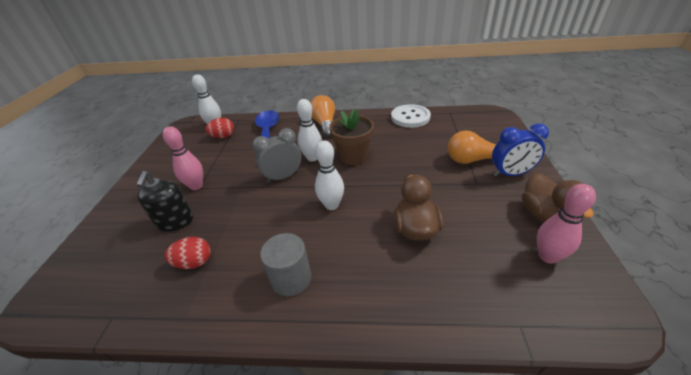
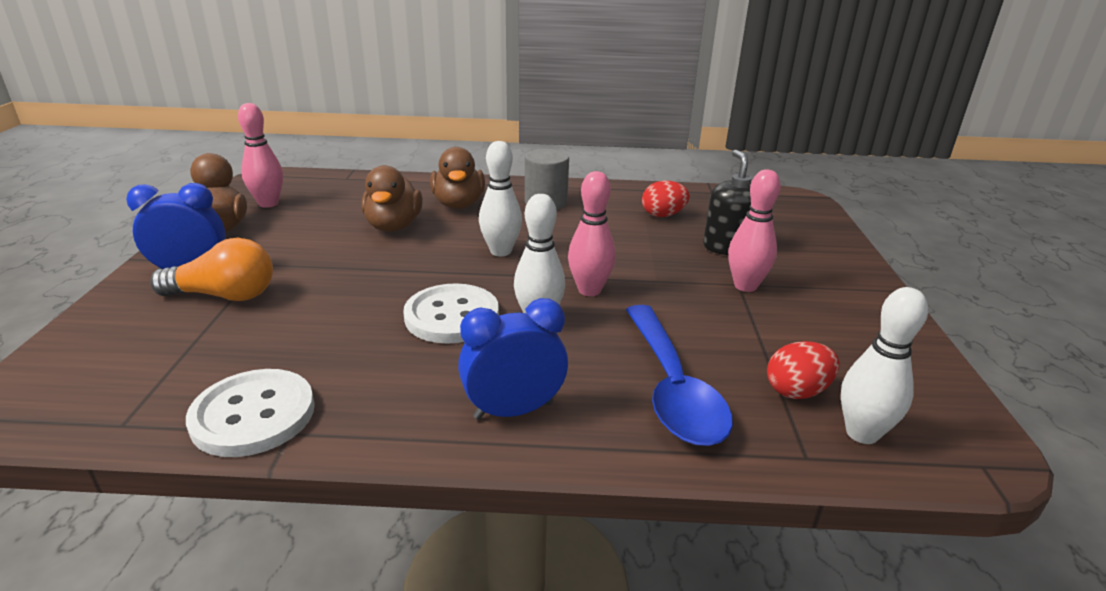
camera: 175 degrees right, 10 degrees down
grey clock [252,128,301,183] -> pink bowling pin [568,171,616,296]
orange light bulb [310,95,335,137] -> blue clock [458,298,568,420]
brown flower pot [329,109,374,165] -> white button [403,283,499,344]
none -> brown duck [430,147,485,209]

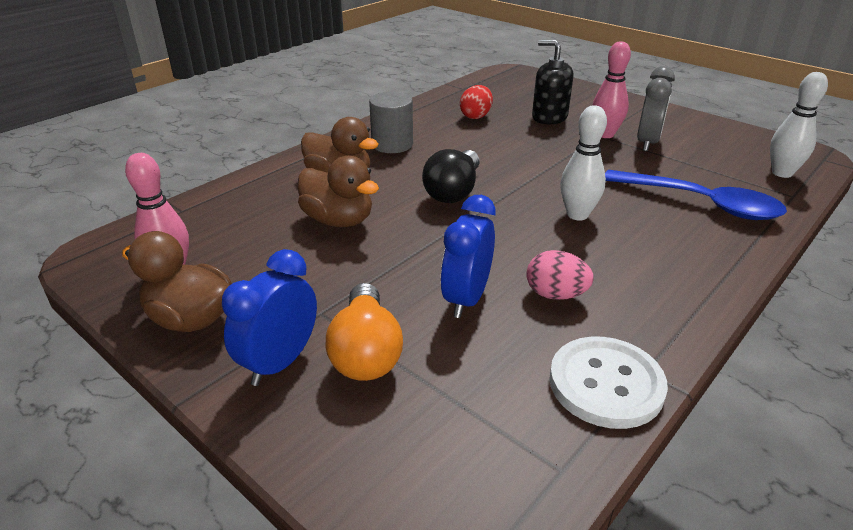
camera: 50 degrees left, 5 degrees up
orange light bulb [150,238,273,301] -> orange light bulb turned 135 degrees clockwise [326,283,403,381]
white button [403,283,499,344] -> none
blue clock [458,298,568,420] -> blue clock moved to [441,195,495,318]
white bowling pin [479,141,522,256] -> black light bulb [422,149,480,203]
pink bowling pin [568,171,616,296] -> none
red egg [767,341,840,399] -> none
none -> pink egg [527,250,594,300]
none -> grey clock [637,66,675,151]

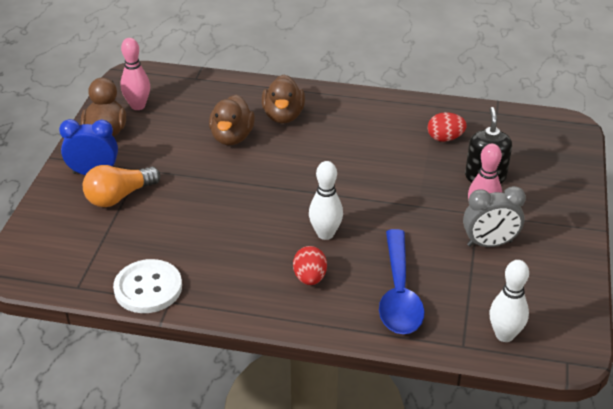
camera: 60 degrees right, 5 degrees up
grey cylinder [369,92,413,153] -> none
black light bulb [422,149,480,203] -> none
blue clock [441,195,495,318] -> none
pink egg [527,250,594,300] -> none
none -> red egg [293,246,327,285]

